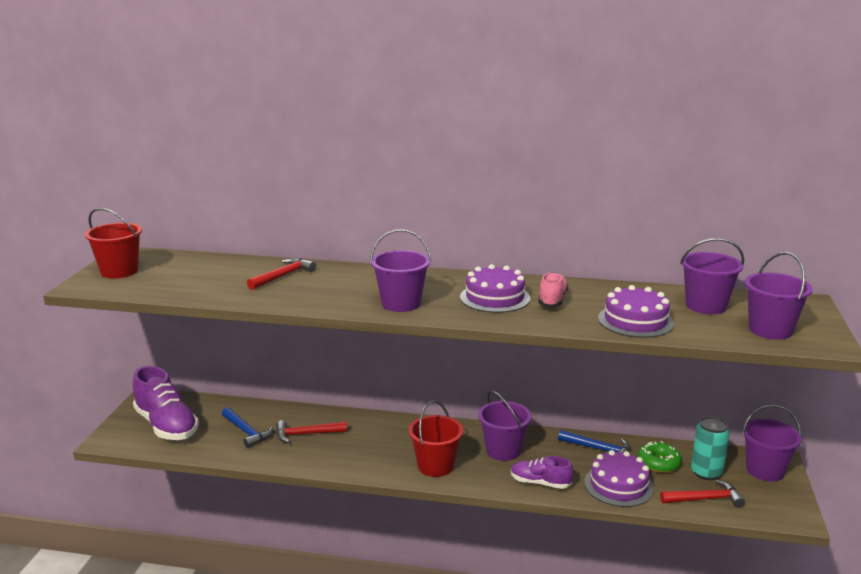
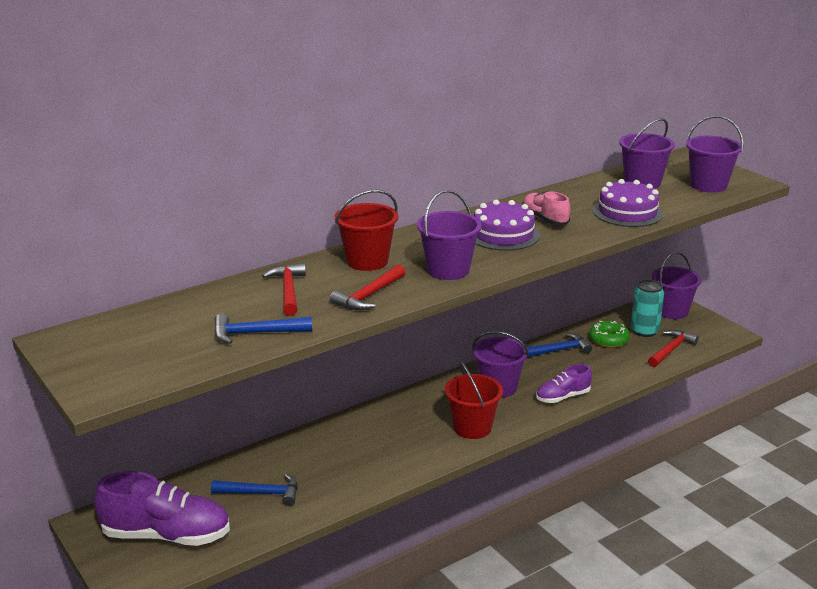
camera: 45 degrees left, 5 degrees up
red bucket [85,208,142,278] -> red bucket moved to [335,189,398,271]
red hammer [276,420,347,443] -> red hammer moved to [330,264,406,310]
purple cake [584,450,654,507] -> none
none -> blue hammer [214,313,312,344]

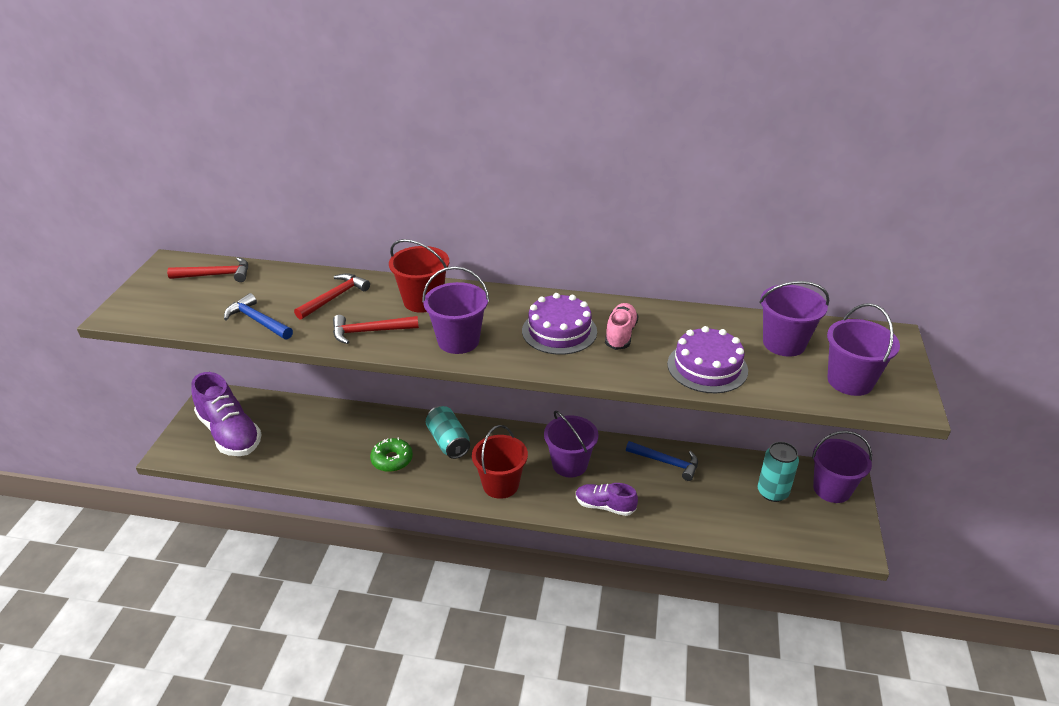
camera: 45 degrees right, 10 degrees up
blue hammer [211,474,298,506] -> none
green donut [589,321,630,348] -> green donut moved to [370,438,413,472]
red hammer [648,330,699,367] -> red hammer moved to [167,257,248,282]
none -> turquoise can [426,406,470,459]

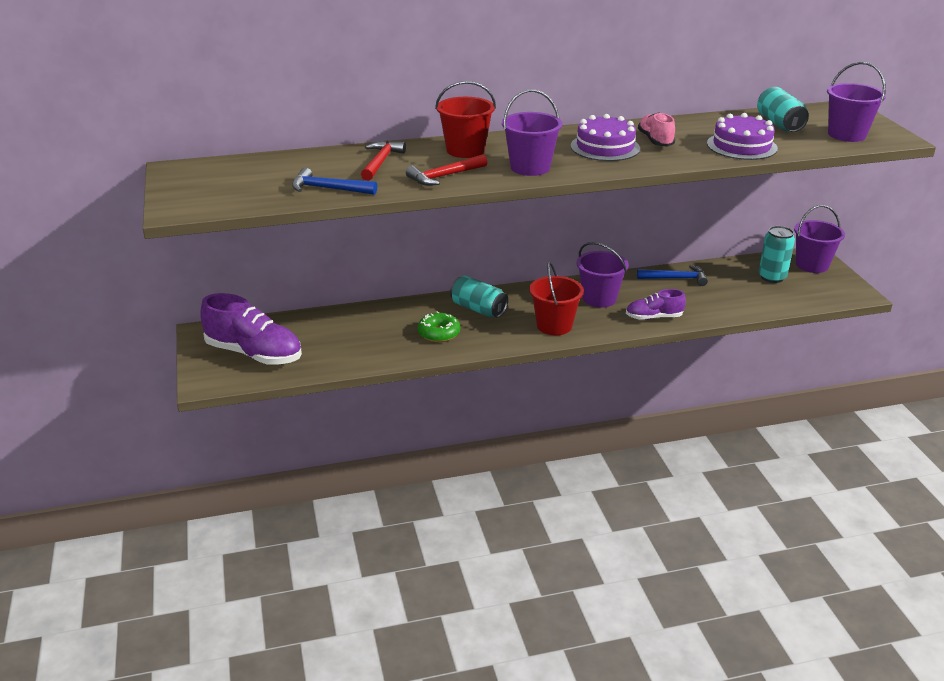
camera: 25 degrees left, 5 degrees down
red hammer [167,257,248,282] -> none
purple bucket [759,281,830,357] -> turquoise can [757,87,809,132]

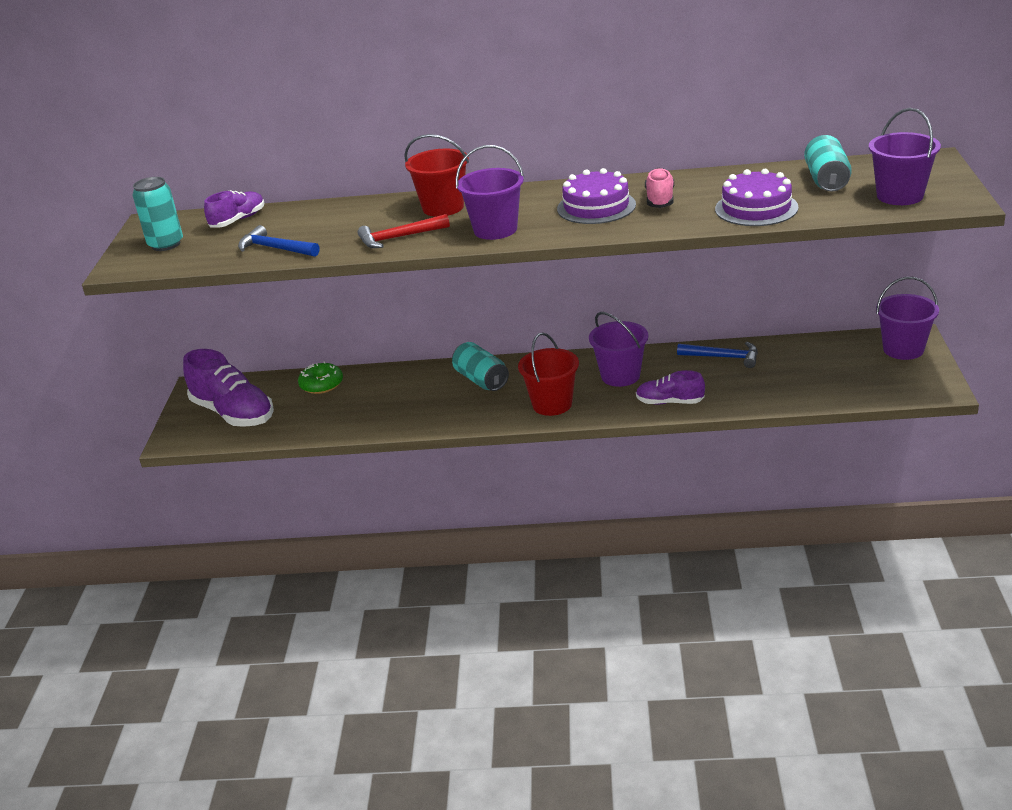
camera: 20 degrees right, 0 degrees up
red hammer [361,140,406,181] -> none
green donut [418,311,460,342] -> green donut moved to [298,361,343,394]
turquoise can [759,226,795,283] -> turquoise can moved to [133,177,183,251]
none -> purple shoe [204,190,264,228]

